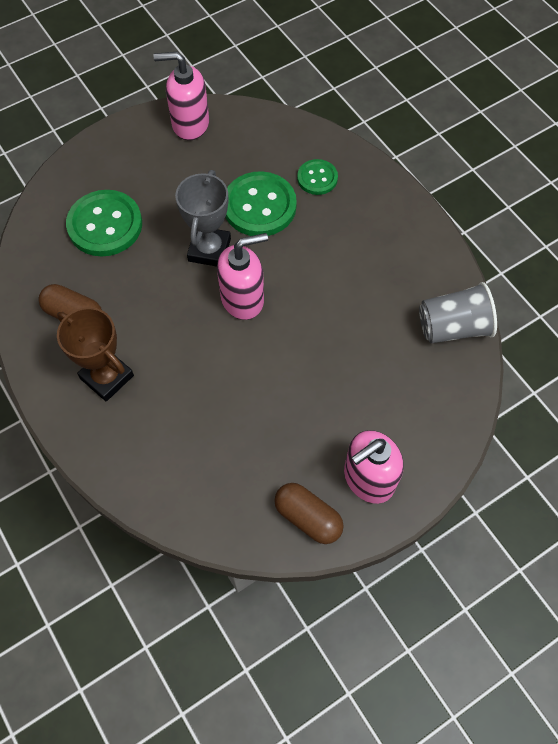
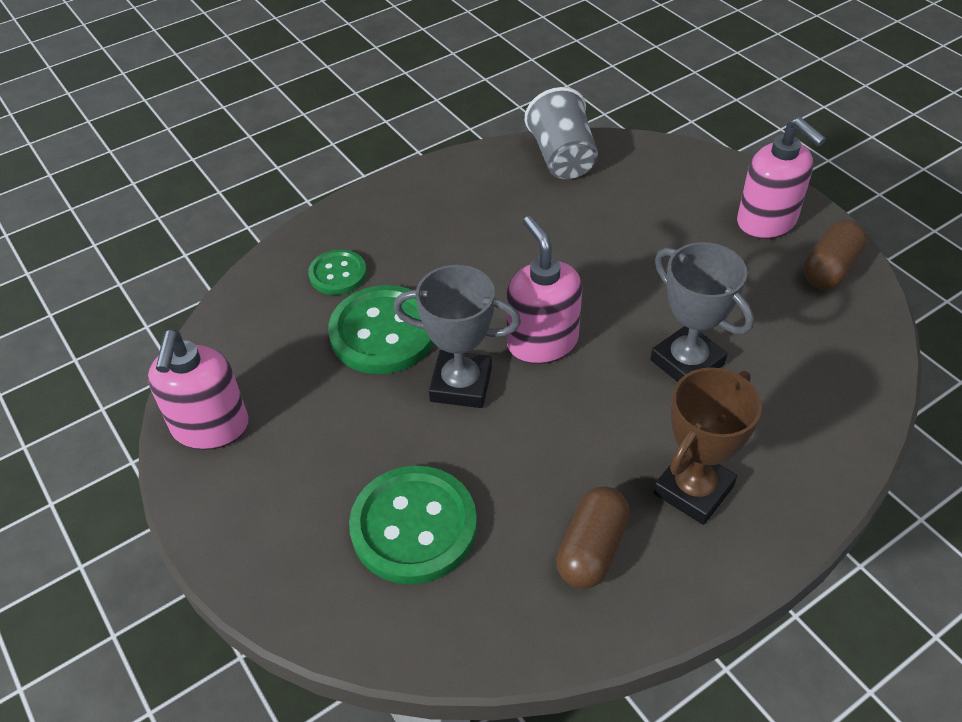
camera: 90 degrees left, 15 degrees down
none -> grey trophy [651,242,754,382]

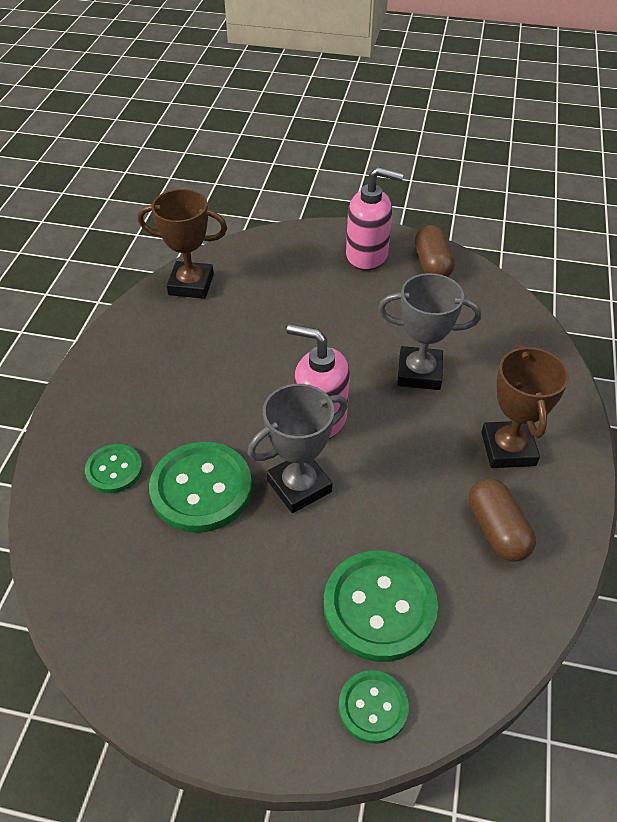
camera: 45 degrees left, 0 degrees up
pink soap dispenser [148,330,248,450] -> none
grey cup [525,87,598,179] -> brown trophy [138,189,227,299]
none -> green button [339,670,409,744]

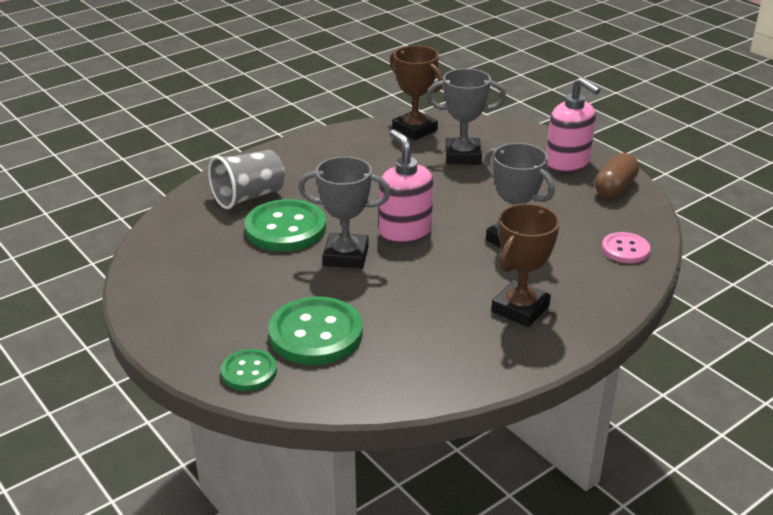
camera: 40 degrees right, 15 degrees down
green button [85,444,143,493] -> grey cup [208,150,285,209]
brown capsule [469,478,536,562] -> none
none -> grey trophy [427,68,506,164]
none -> pink button [602,232,650,263]

